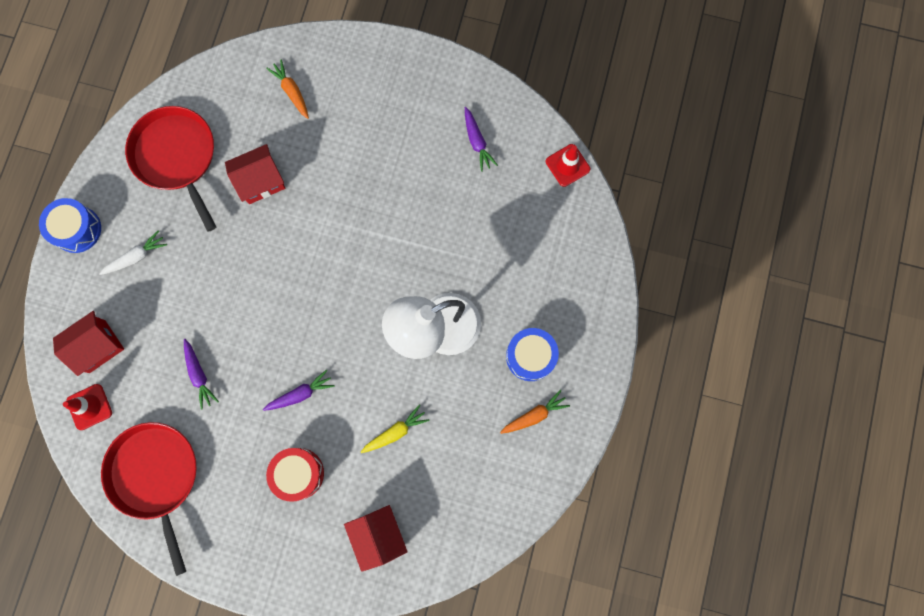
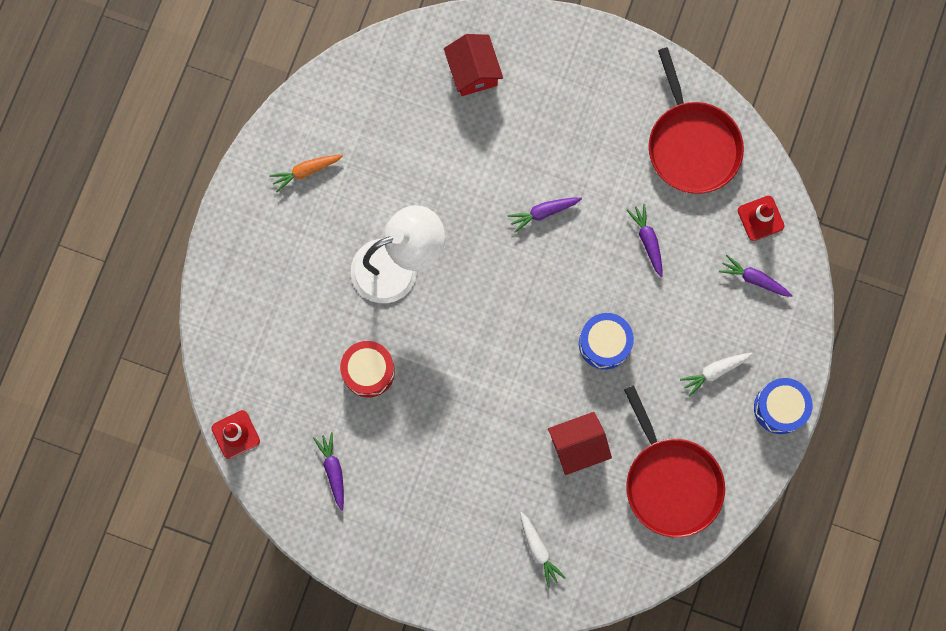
camera: 175 degrees left, 0 degrees up
red house [53,311,124,376] -> purple carrot [719,255,793,297]
orange carrot [266,60,309,119] -> white carrot [520,512,566,588]
red drum [266,448,324,502] -> red drum moved to [340,341,395,397]
yellow carrot [361,405,430,453] -> none
blue drum [506,328,559,381] -> blue drum moved to [579,313,634,370]

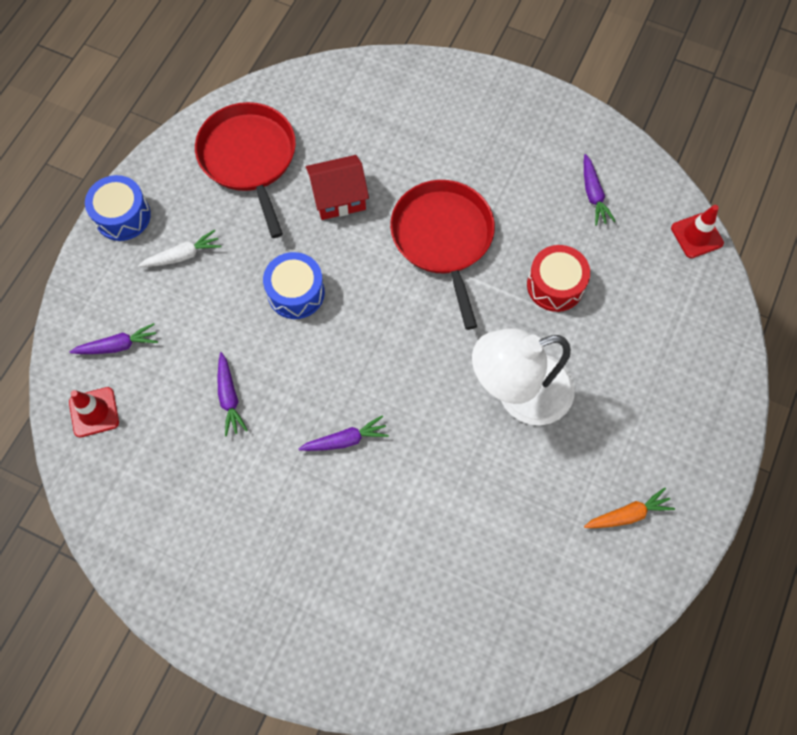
camera: 175 degrees left, 10 degrees down
red house [444,34,503,96] -> none
white carrot [520,512,566,588] -> none
red pan [649,47,744,194] -> red pan moved to [390,180,495,330]
purple carrot [719,255,793,297] -> purple carrot turned 45 degrees counterclockwise [70,323,158,354]

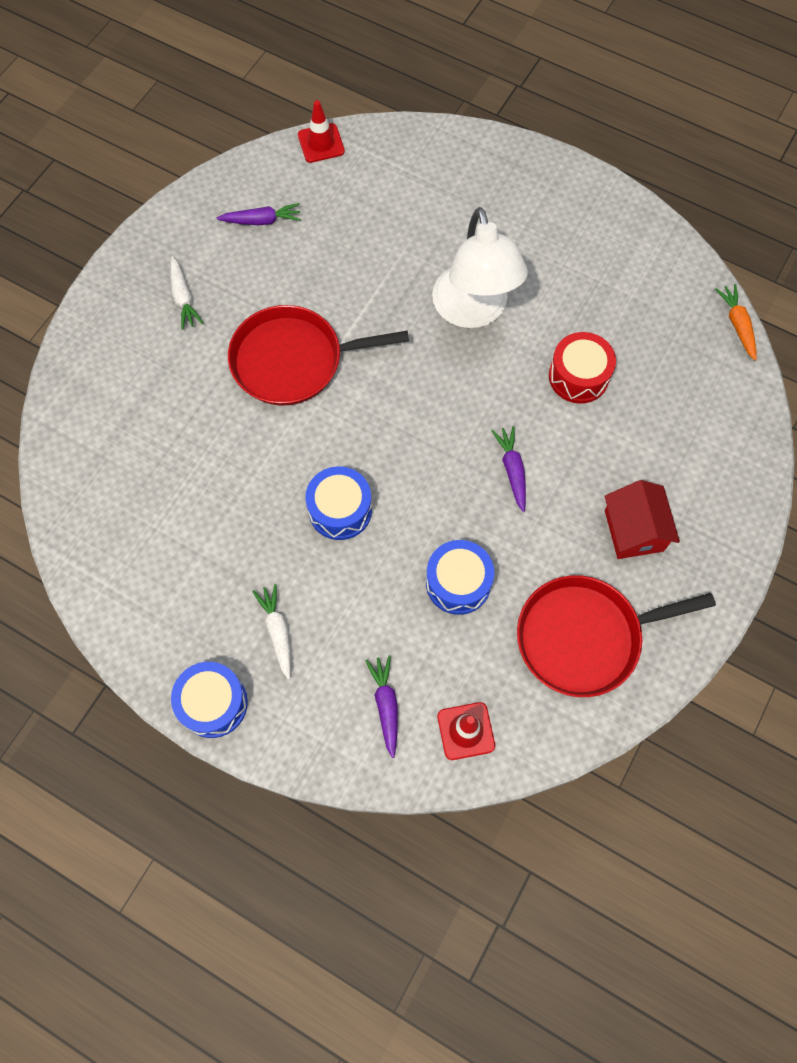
camera: 85 degrees left, 0 degrees up
red pan [195,102,296,238] -> red pan moved to [517,575,716,697]
purple carrot [218,352,248,437] -> blue drum [426,540,494,615]
red house [306,155,369,220] -> red house moved to [604,480,680,559]
red drum [527,245,590,312] -> red drum moved to [549,332,616,403]
orange carrot [584,488,675,528] -> orange carrot moved to [715,284,756,361]
none -> white carrot [170,256,203,330]

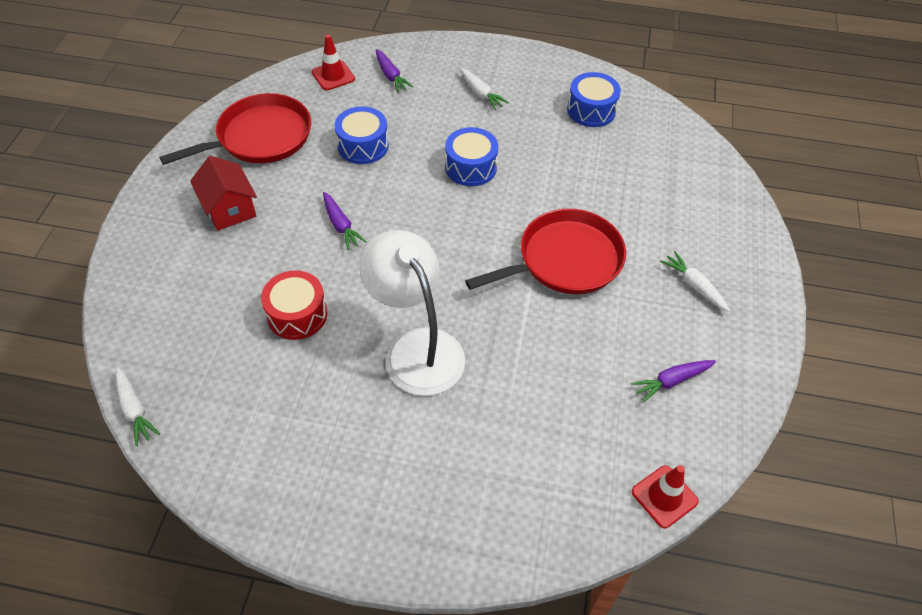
camera: 160 degrees right, 15 degrees down
blue drum [171,662,248,738] -> blue drum moved to [567,72,621,127]
orange carrot [715,284,756,361] -> white carrot [116,367,160,446]

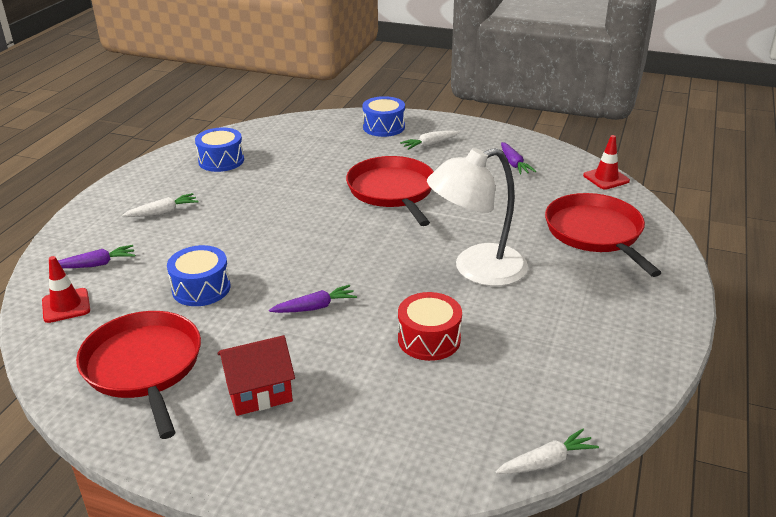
camera: 80 degrees left, 20 degrees down
blue drum [445,127,498,186] -> blue drum moved to [362,96,405,137]
none -> red pan [545,193,661,277]

